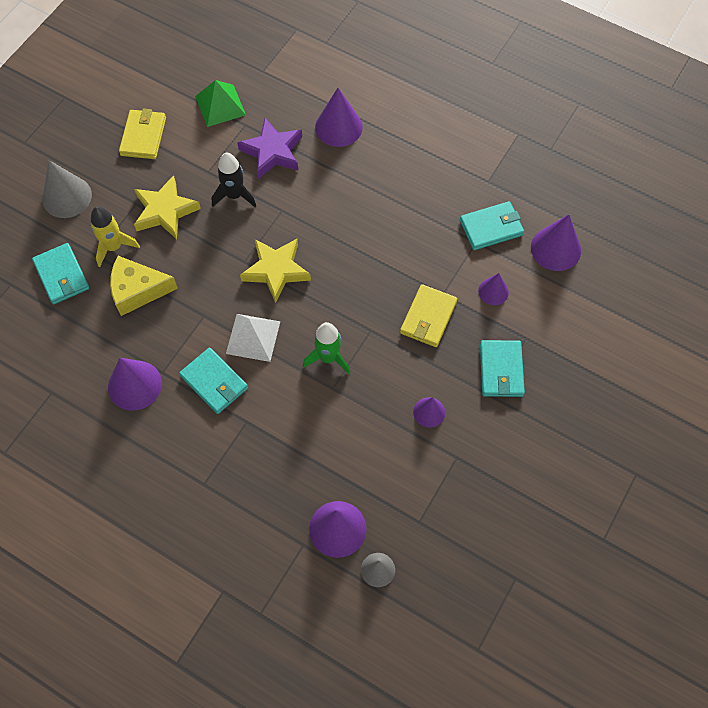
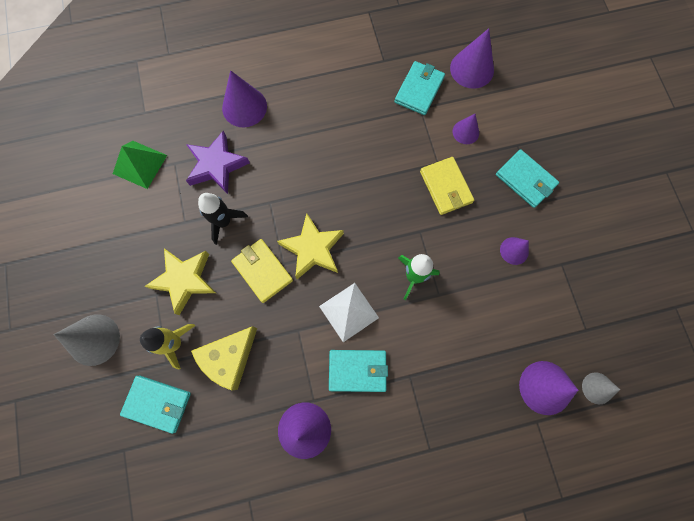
camera: 45 degrees left, 10 degrees up
yellow wallet [119,108,166,159] -> yellow wallet moved to [231,239,293,303]

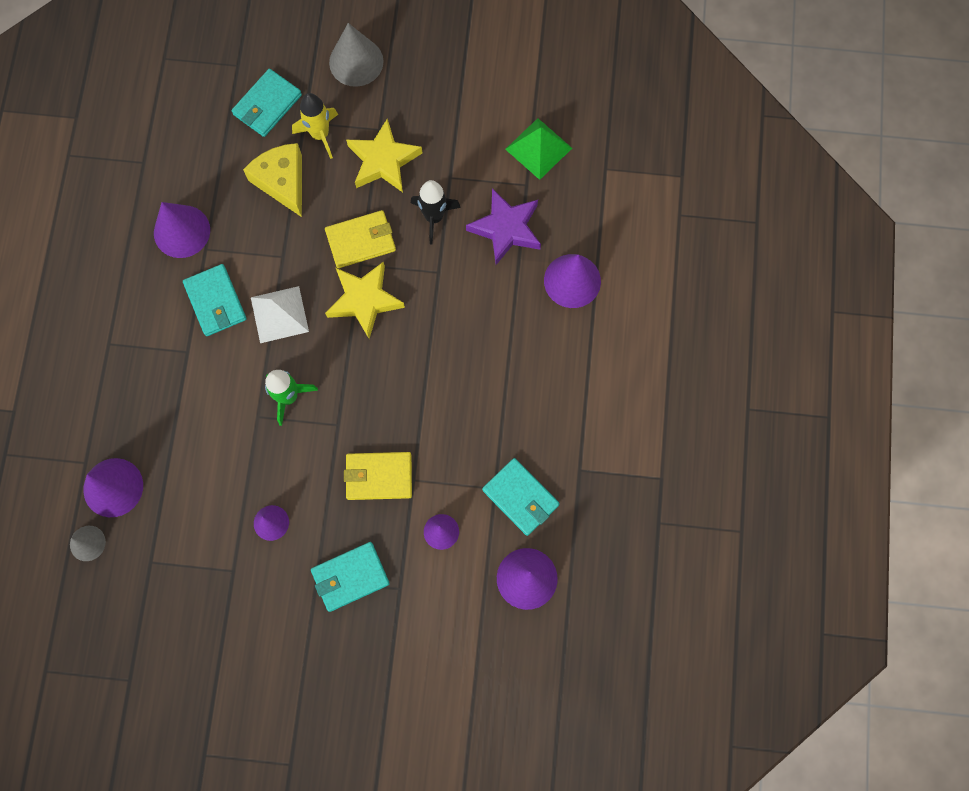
camera: 110 degrees right, 0 degrees up
turquoise wallet [329,350,388,392] -> turquoise wallet turned 45 degrees counterclockwise [183,264,247,336]

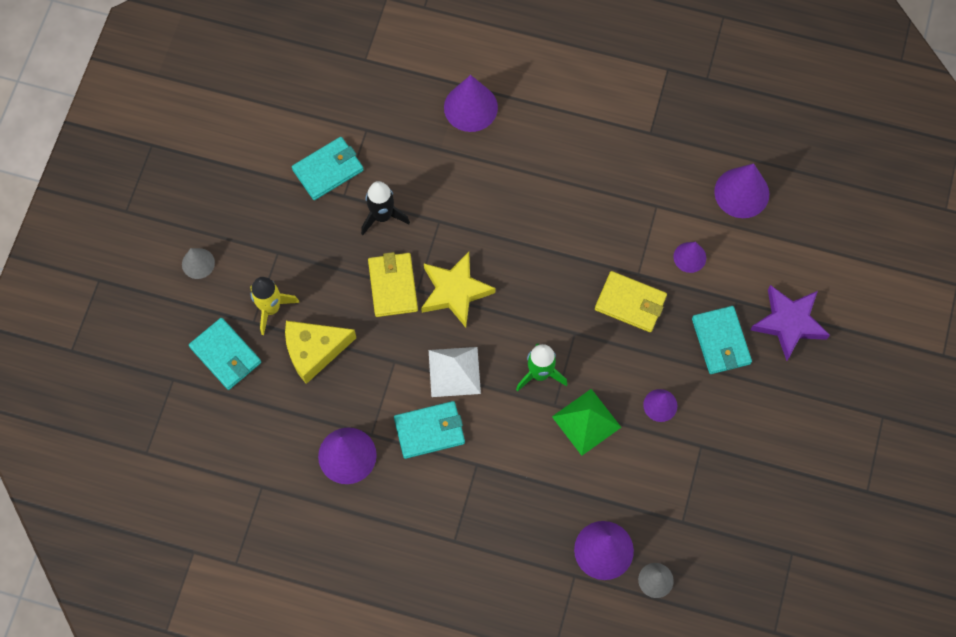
camera: 80 degrees left, 5 degrees down
grey cone [329,23,384,87] -> grey cone [182,248,215,279], size x0.59
yellow wallet [344,452,412,500] -> yellow wallet turned 75 degrees counterclockwise [595,271,667,332]
yellow star [346,119,422,192] -> none
purple star [466,188,541,265] -> purple star moved to [750,285,830,361]
turquoise wallet [482,458,560,536] -> turquoise wallet moved to [292,137,364,200]
green pyramid [505,118,572,180] -> green pyramid moved to [552,389,621,456]

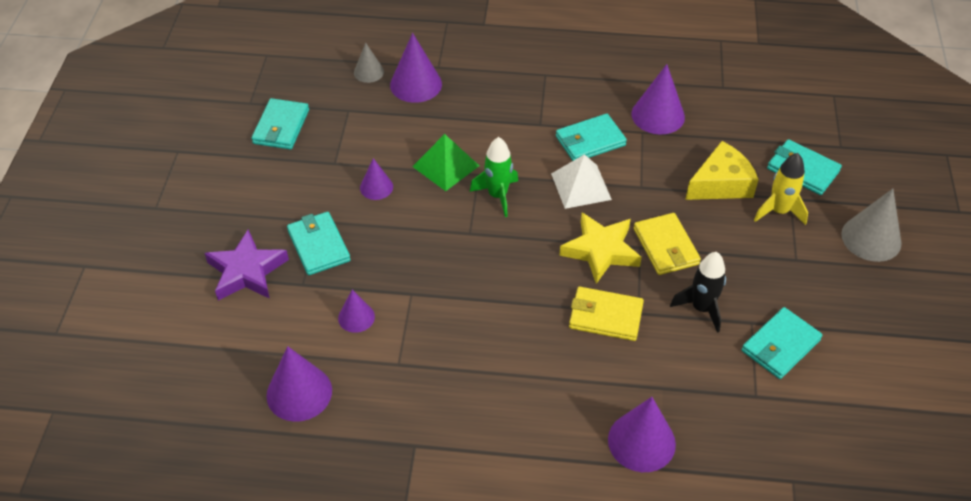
camera: 170 degrees right, 20 degrees down
grey cone [182,248,215,279] -> grey cone [841,189,902,262], size x1.70
yellow wallet [595,271,667,332] -> yellow wallet moved to [569,287,644,341]
none -> turquoise wallet [251,98,309,150]

